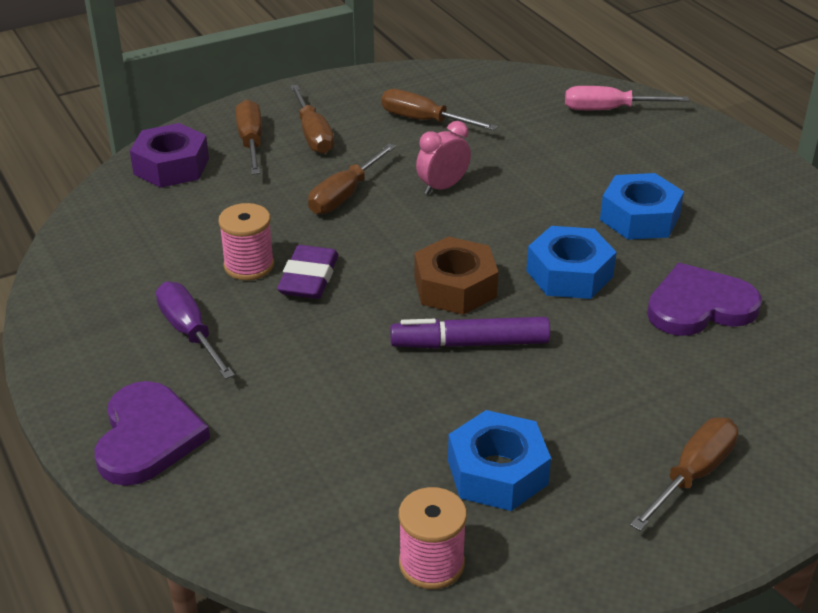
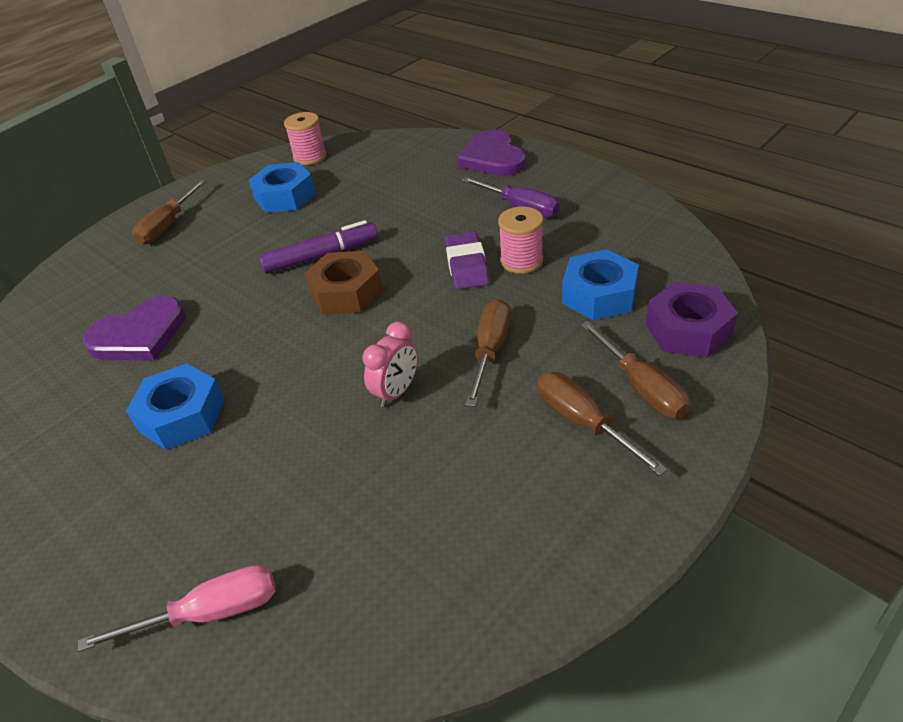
camera: 165 degrees right, 5 degrees up
brown screwdriver [381,89,498,131] -> none
blue nut [526,226,616,299] -> blue nut moved to [562,249,639,320]

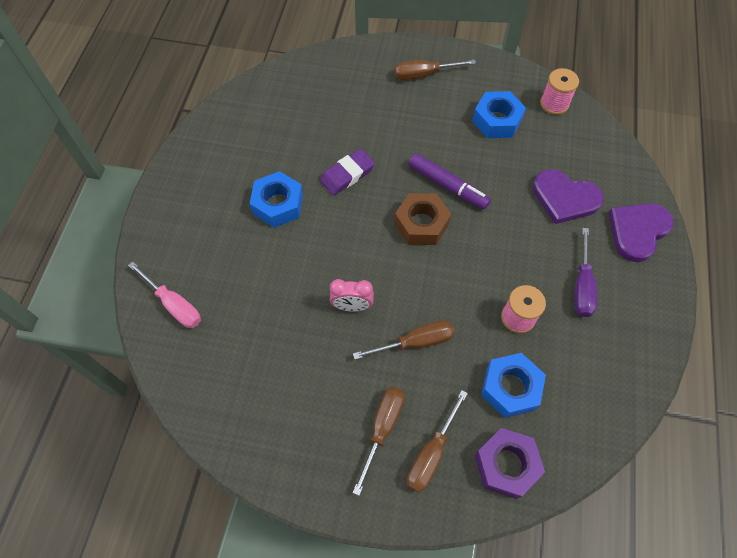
camera: 55 degrees right, 20 degrees up
purple heart [83,296,186,360] -> purple heart moved to [533,169,604,224]
purple eraser [445,231,489,290] -> purple eraser moved to [320,149,375,195]

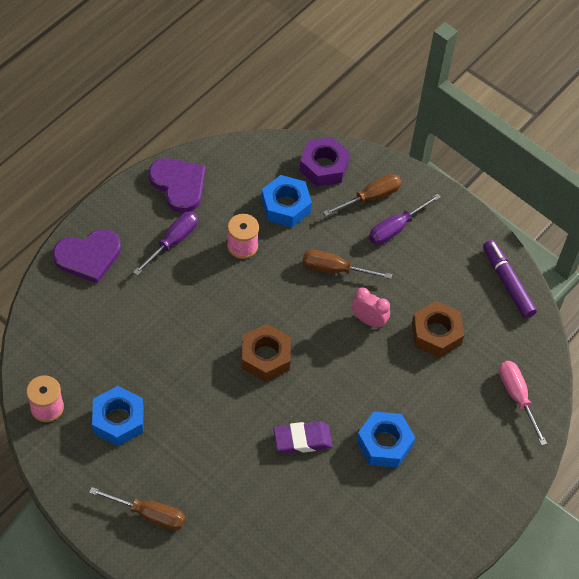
camera: 155 degrees left, 5 degrees down
brown screwdriver [353,387,405,496] -> purple screwdriver [369,194,441,245]
purple marker [409,153,491,210] -> purple marker moved to [483,240,537,318]
purple heart [533,169,604,224] -> purple heart moved to [149,158,205,213]
none -> brown nut [412,301,464,358]

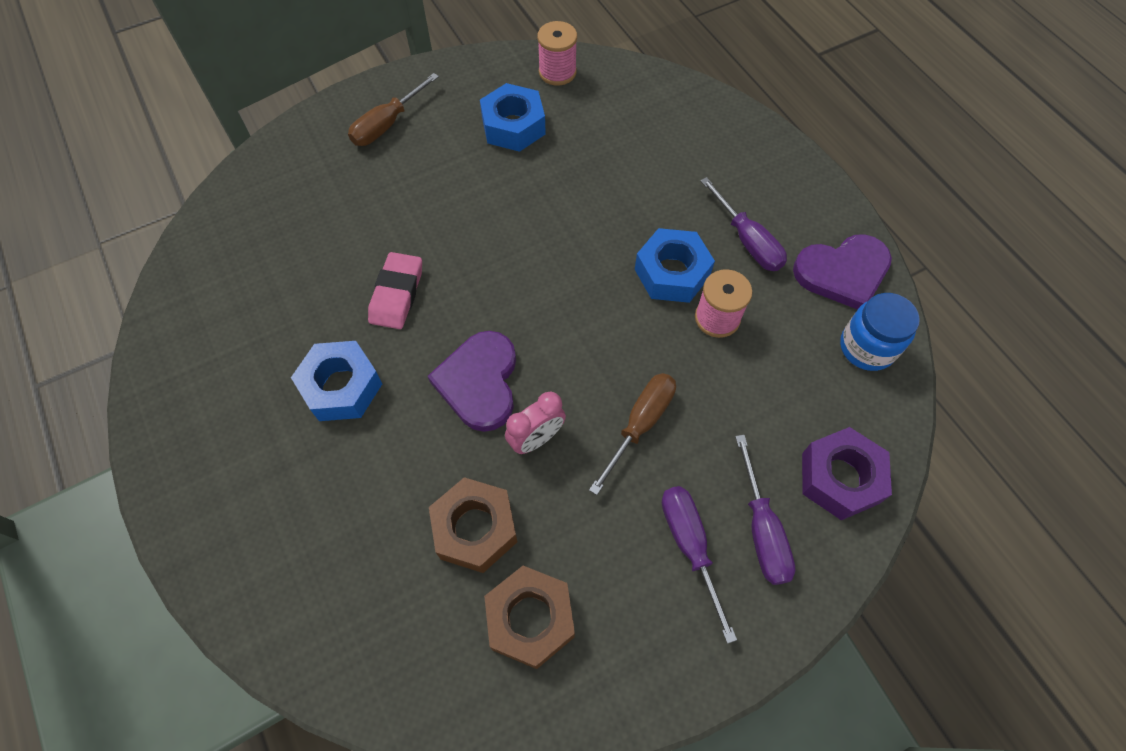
camera: 115 degrees right, 5 degrees up
purple heart [53,229,121,284] -> purple heart moved to [428,331,516,432]
brown nut [242,324,291,382] -> brown nut moved to [484,566,575,669]
blue nut [261,175,312,227] -> blue nut moved to [635,228,715,303]
purple eraser [273,421,333,454] -> pink eraser [368,252,422,329]
brown screwdriver [323,174,402,216] -> purple screwdriver [735,435,795,585]
purple marker [483,240,537,318] -> none
pink screwdriver [499,361,547,446] -> none
none -> blue jar [840,293,920,371]

